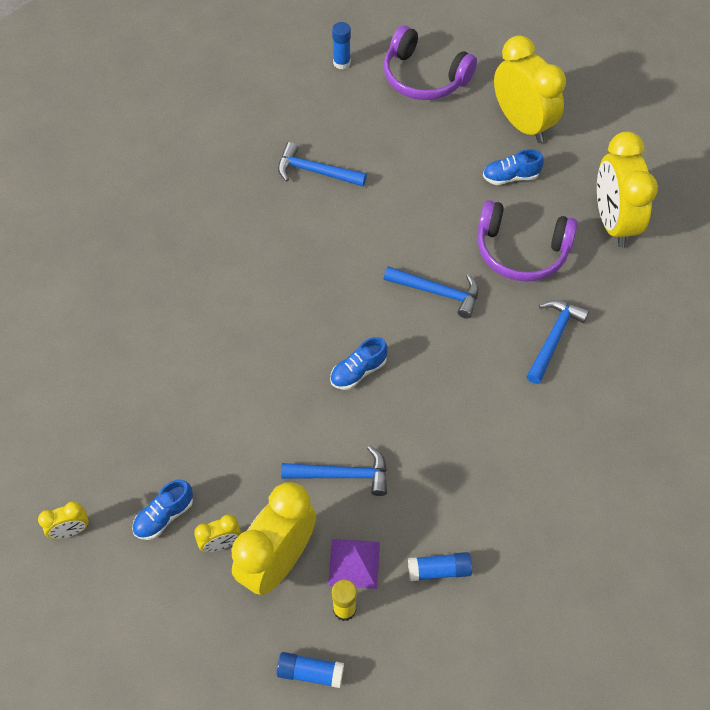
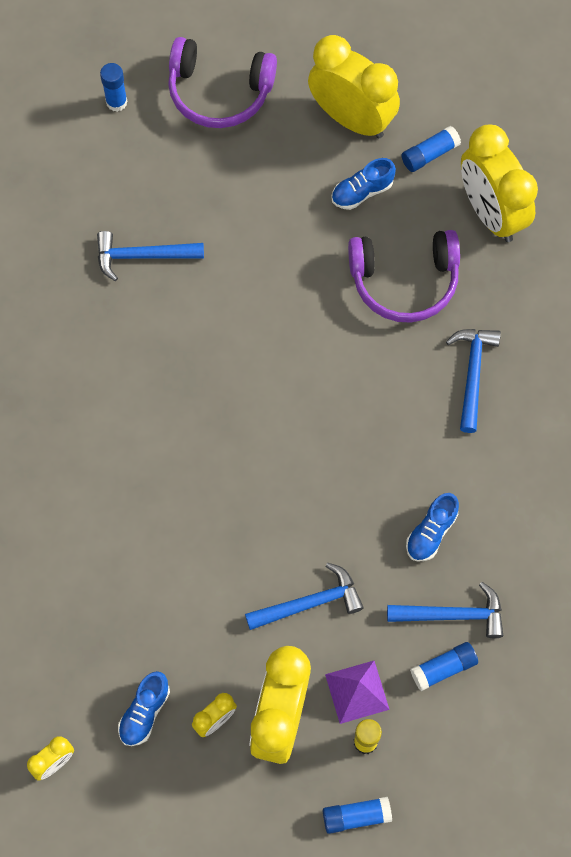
camera: 20 degrees left, 10 degrees up
blue shoe [330,337,388,390] -> blue shoe moved to [406,493,459,562]
blue hammer [384,266,479,318] -> blue hammer moved to [387,582,503,638]
none -> blue glue stick [401,126,461,172]

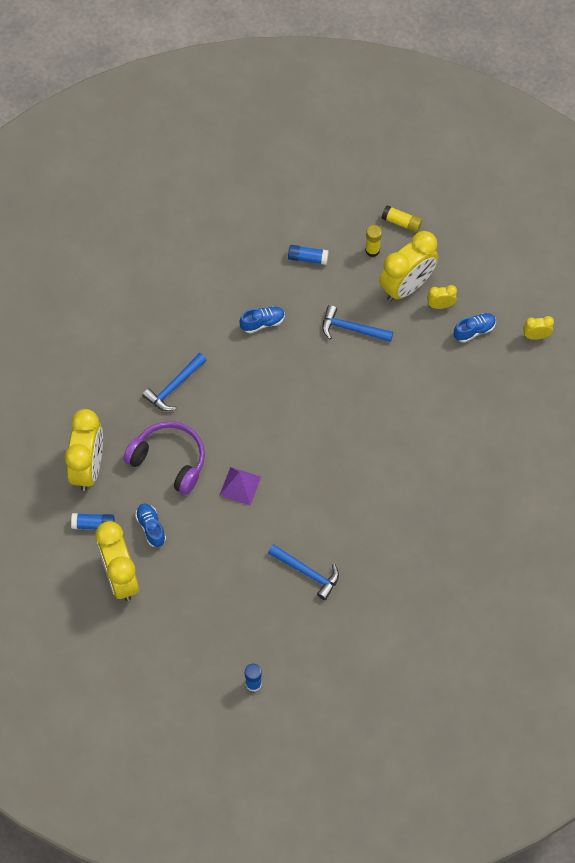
camera: 145 degrees left, 5 degrees down
purple headphones [168,37,277,128] -> none
blue glue stick [323,797,392,834] -> yellow glue stick [382,205,422,233]
purple pyramid [325,661,390,724] -> purple pyramid moved to [219,467,261,505]
blue shoe [331,158,396,210] -> blue shoe turned 120 degrees counterclockwise [135,503,166,547]
blue hammer [387,582,503,638] -> none

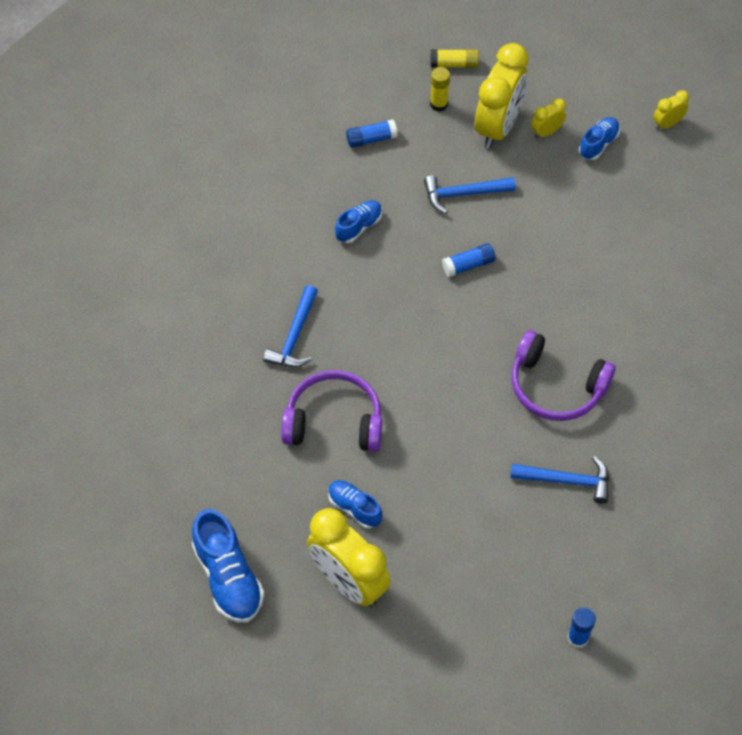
camera: 25 degrees left, 5 degrees down
yellow clock [65,409,103,491] -> none
blue glue stick [71,513,114,529] -> blue glue stick moved to [442,243,496,277]
purple pyramid [219,467,261,505] -> none
none -> blue shoe [192,509,264,623]
none -> purple headphones [512,330,616,421]

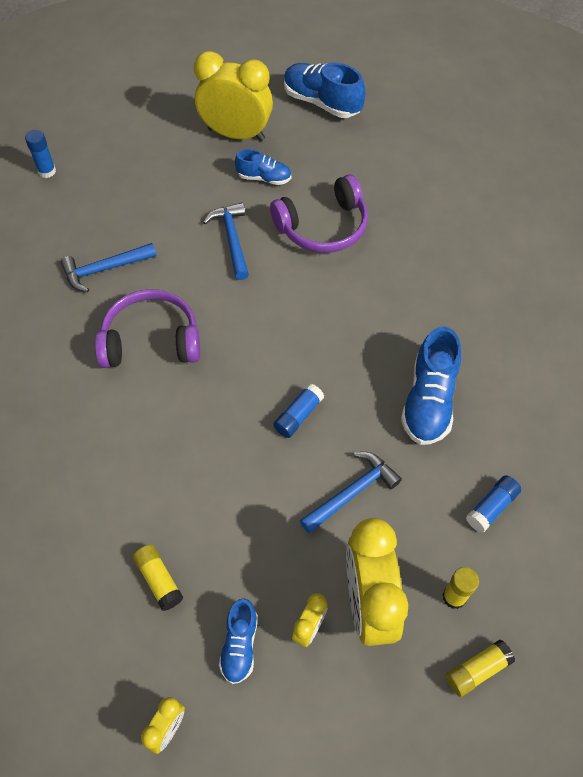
camera: 150 degrees right, 0 degrees up
blue hammer [263,285,318,367] -> blue hammer moved to [203,202,249,280]
blue shoe [335,200,382,243] -> blue shoe [401,327,461,445], size x1.71
none -> yellow glue stick [133,545,184,611]

